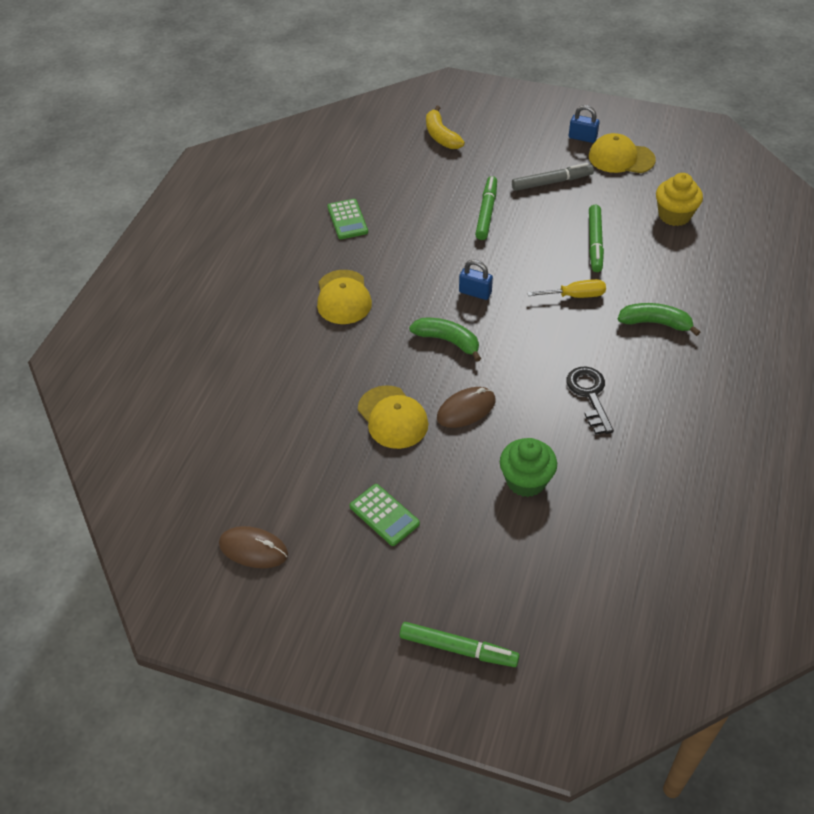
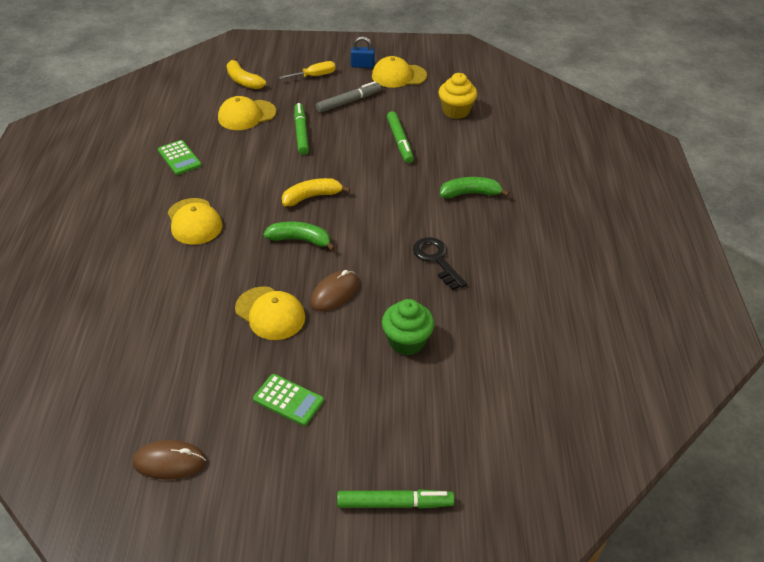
camera: 20 degrees left, 5 degrees down
blue padlock [459,260,493,300] -> yellow banana [282,178,350,206]
yellow screwdriver [527,279,606,298] -> yellow screwdriver moved to [279,61,336,79]
none -> yellow cap [218,96,276,130]

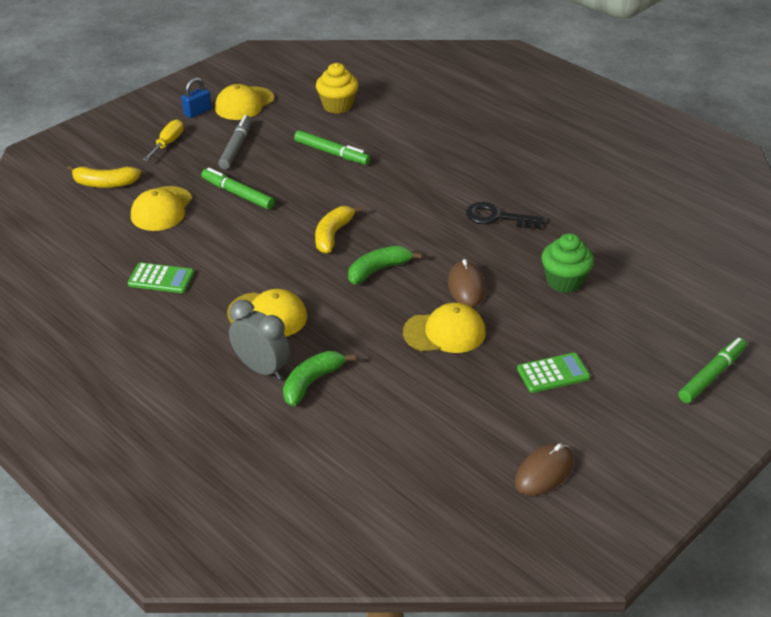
camera: 45 degrees left, 5 degrees down
green banana [440,177,510,198] -> green banana moved to [283,351,355,406]
none -> grey clock [229,300,290,380]

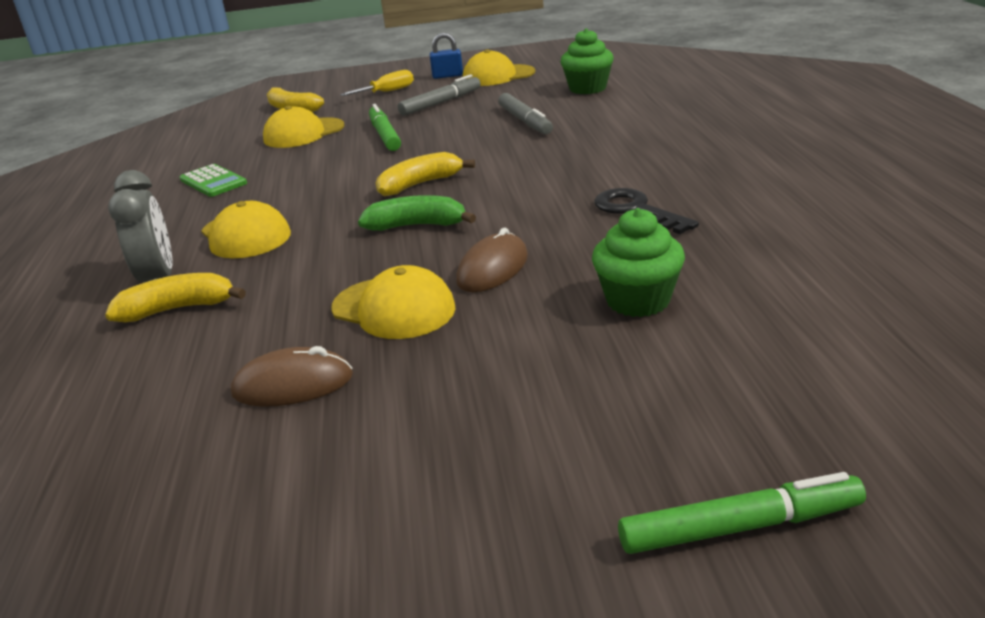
camera: 40 degrees right, 10 degrees down
green banana [283,351,355,406] -> yellow banana [105,273,246,322]
green marker [294,130,370,165] -> grey marker [498,93,553,134]
yellow cupcake [316,63,358,114] -> green cupcake [561,28,614,94]
brown mouse [515,443,574,496] -> brown mouse moved to [231,346,353,407]
green calculator [517,353,590,393] -> none

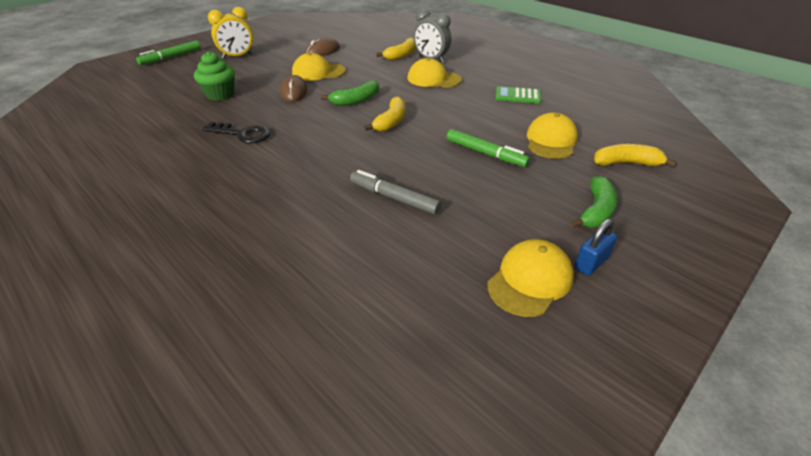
camera: 140 degrees right, 10 degrees up
yellow screwdriver [340,70,414,96] -> green banana [571,176,618,228]
grey marker [398,74,480,116] -> none
green cupcake [561,28,614,94] -> none
none -> yellow clock [208,7,253,59]

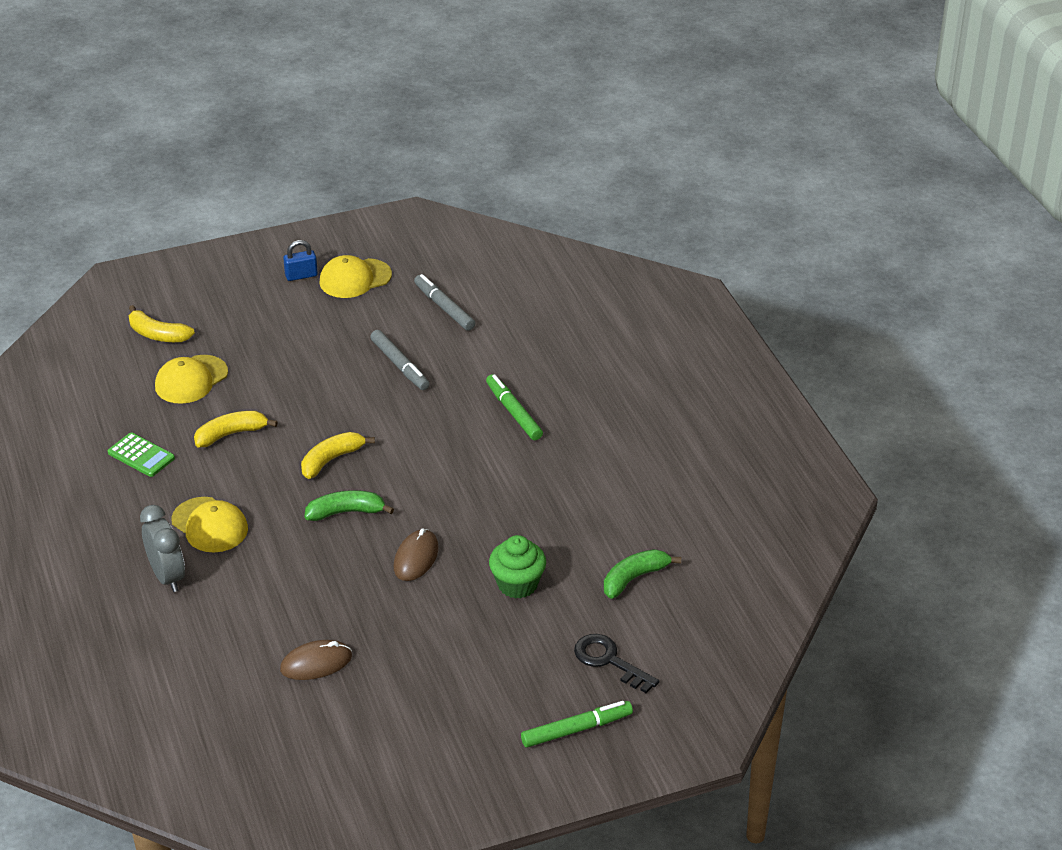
camera: 155 degrees left, 0 degrees up
black key [202,122,270,143] -> black key moved to [574,634,659,693]
yellow clock [208,7,253,59] -> none
yellow cap [292,52,346,81] -> none
yellow banana [376,38,416,60] -> yellow banana moved to [194,411,278,447]
green marker [447,129,530,167] -> green marker moved to [486,374,543,440]
green banana [571,176,618,228] -> green banana moved to [604,549,681,599]
none -> grey marker [414,274,475,331]

